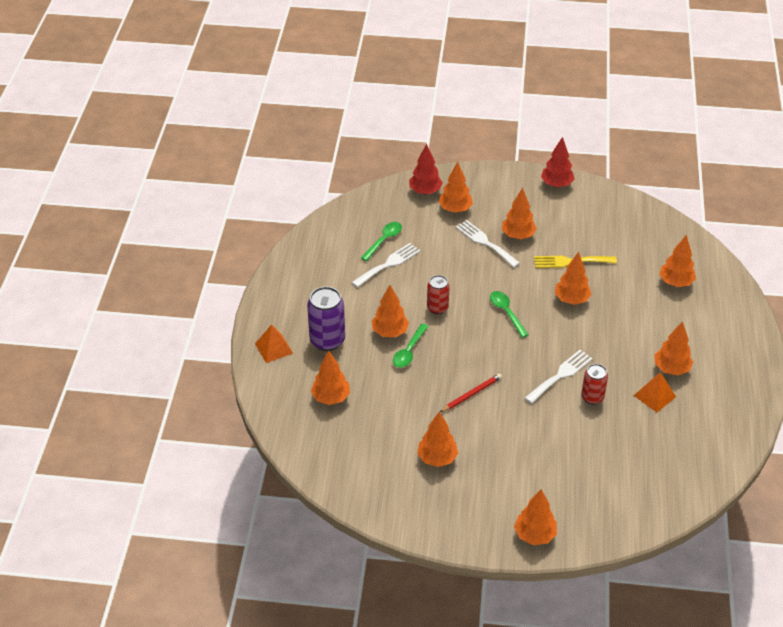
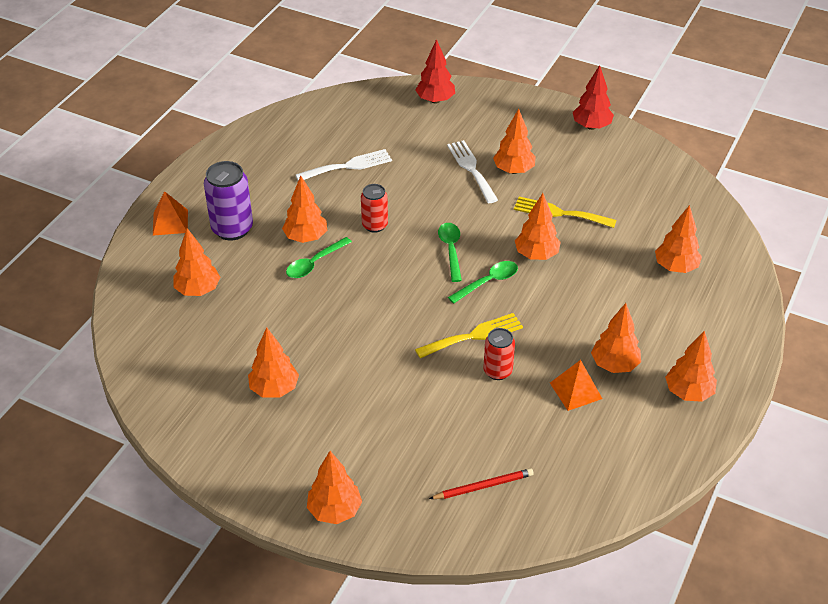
camera: 20 degrees right, 0 degrees up
green spoon [361,222,402,261] -> green spoon moved to [448,261,518,304]
orange tree [439,162,473,213] -> orange tree moved to [665,331,717,402]
red pencil [440,374,502,412] -> red pencil moved to [429,468,534,499]
white fork [525,350,593,404] -> yellow fork [415,313,523,358]

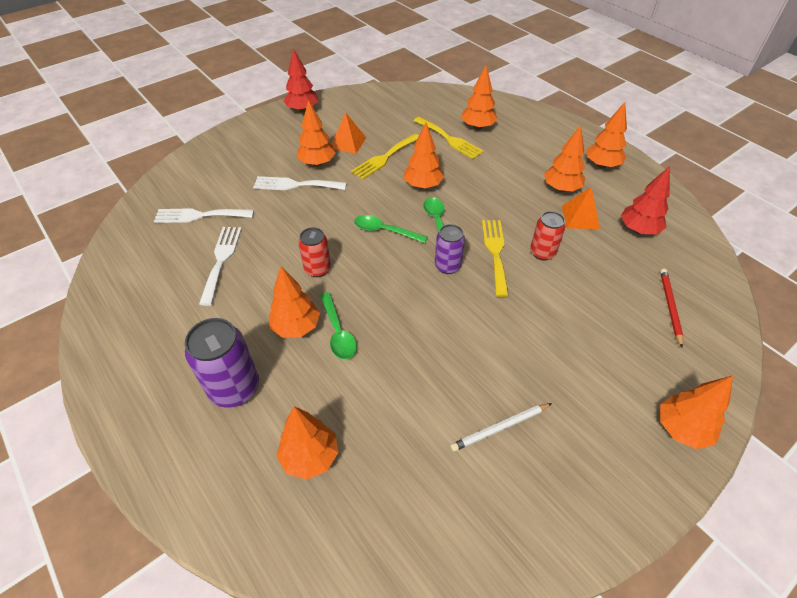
camera: 65 degrees left, 5 degrees up
orange pyramid [153,191,188,236] -> orange pyramid moved to [331,112,366,154]
orange tree [248,327,299,398] -> white pencil [450,403,552,452]
red tree [415,39,455,104] -> red tree moved to [621,166,670,234]
none -> white fork [154,209,254,223]
none -> yellow fork [414,117,484,159]
none -> purple can [435,224,465,274]

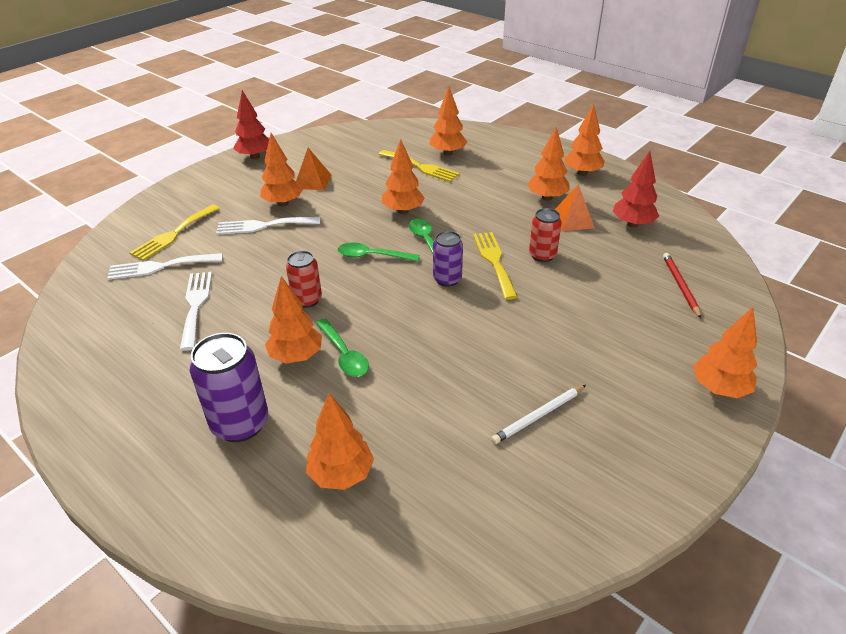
camera: 10 degrees left, 10 degrees down
yellow fork [351,134,419,179] -> yellow fork moved to [130,204,220,261]

